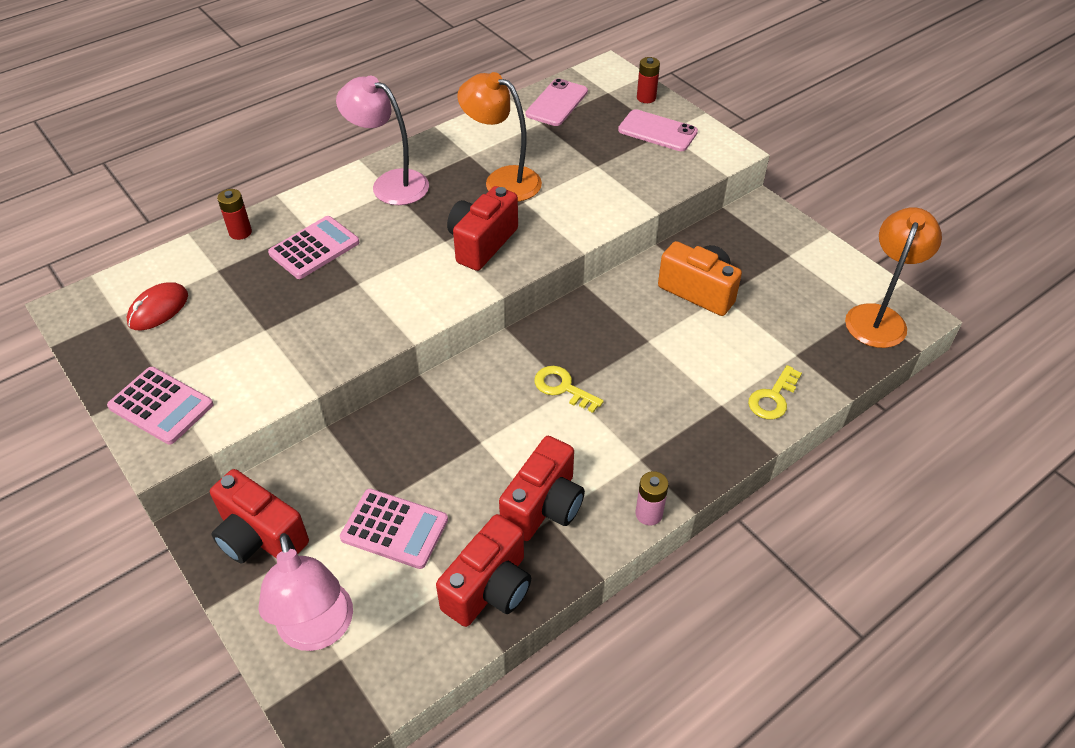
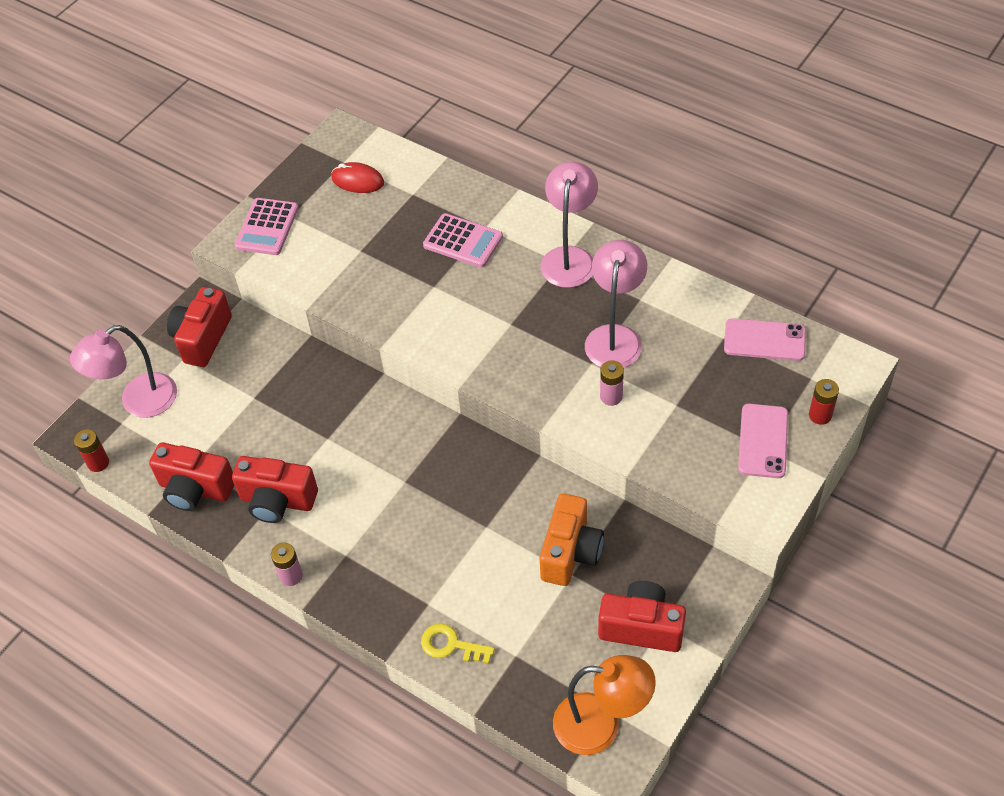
camera: 75 degrees right, 5 degrees up
red battery [217,189,252,240] -> red battery moved to [74,429,109,472]
pink calculator [340,489,448,569] -> none
red camera [447,186,518,271] -> red camera moved to [598,581,686,652]
orange lamp [457,72,542,201] -> pink lamp [585,240,647,368]
yellow key [534,366,604,413] -> none
none -> pink battery [600,360,624,406]

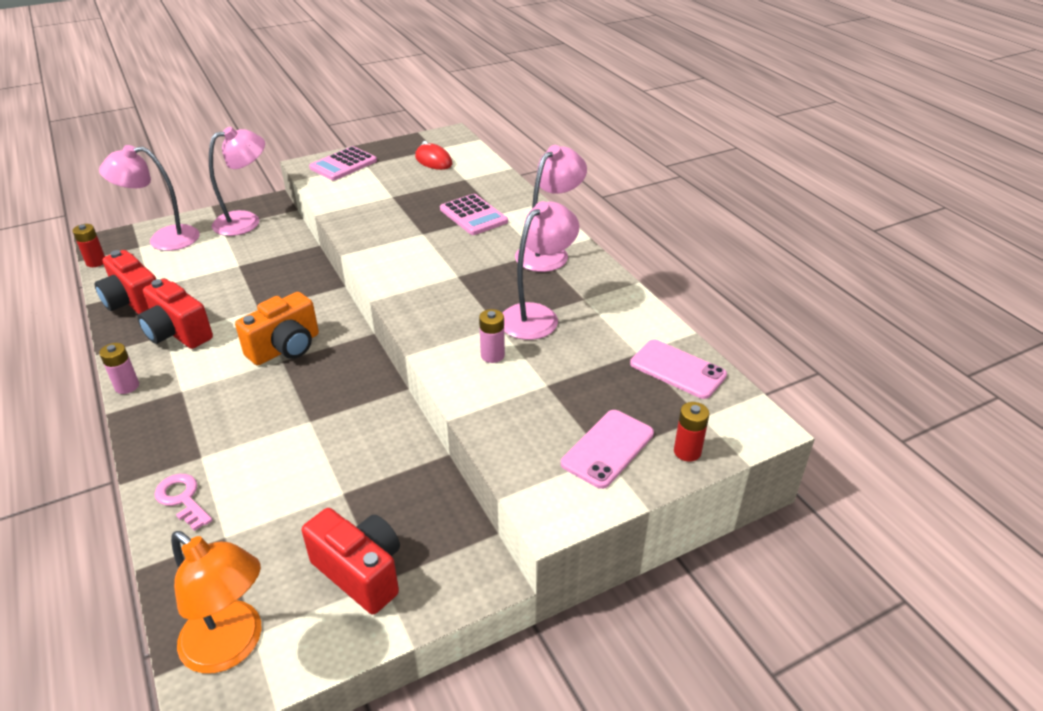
camera: 25 degrees right, 15 degrees down
red camera [167,287,232,367] -> pink lamp [209,127,265,236]
yellow key [421,624,495,664] -> pink key [154,474,213,531]
orange camera [540,493,604,586] -> orange camera moved to [235,292,319,365]

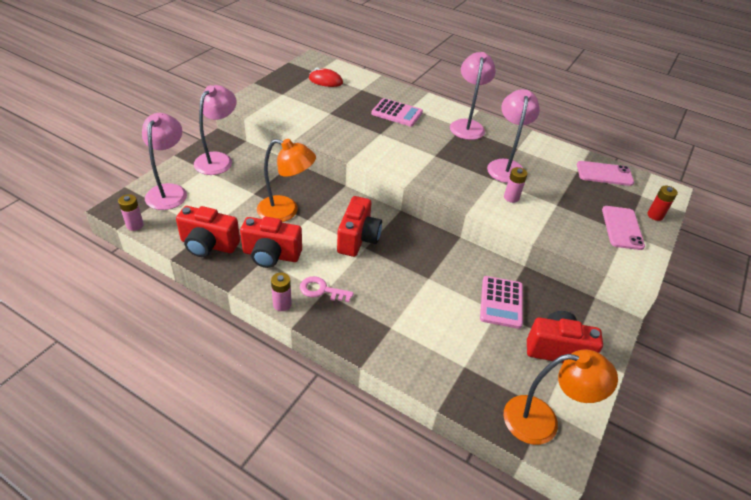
camera: 35 degrees left, 5 degrees up
red battery [72,224,105,267] -> pink battery [118,194,144,231]
pink lamp [99,145,200,251] -> pink lamp turned 135 degrees clockwise [142,113,187,210]
pink key [154,474,213,531] -> pink key moved to [300,276,354,302]
orange camera [235,292,319,365] -> red camera [337,196,382,257]
pink calculator [309,146,377,181] -> pink calculator moved to [480,276,523,329]
none -> orange lamp [257,139,316,222]

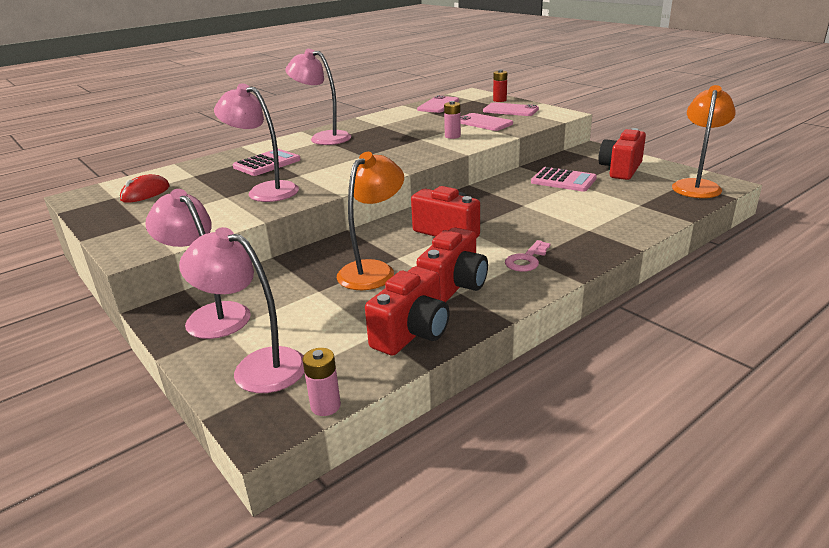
camera: 65 degrees left, 15 degrees down
pink battery [271,273,292,311] -> none
pink lamp [487,89,540,183] -> pink lamp moved to [214,83,299,202]
none -> pink phone [461,113,513,131]

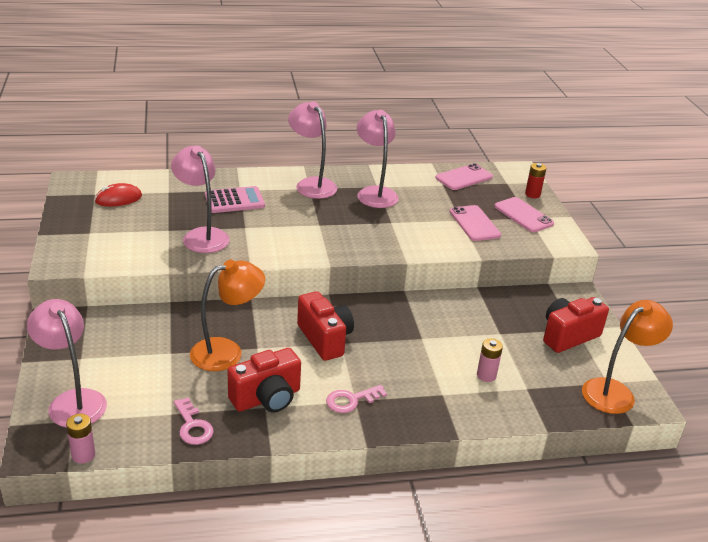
camera: 25 degrees right, 5 degrees up
pink lamp [145,189,251,339] -> pink lamp moved to [357,110,399,208]
red camera [365,266,450,356] -> pink key [174,397,214,445]
pink battery [444,101,461,139] -> pink battery moved to [477,338,503,382]
pink calculator [531,167,597,192] -> none

